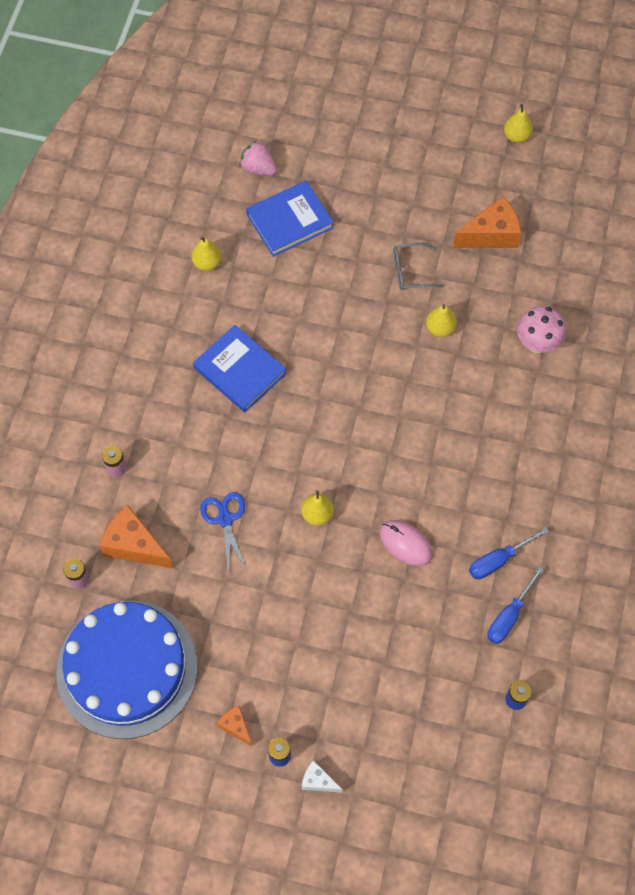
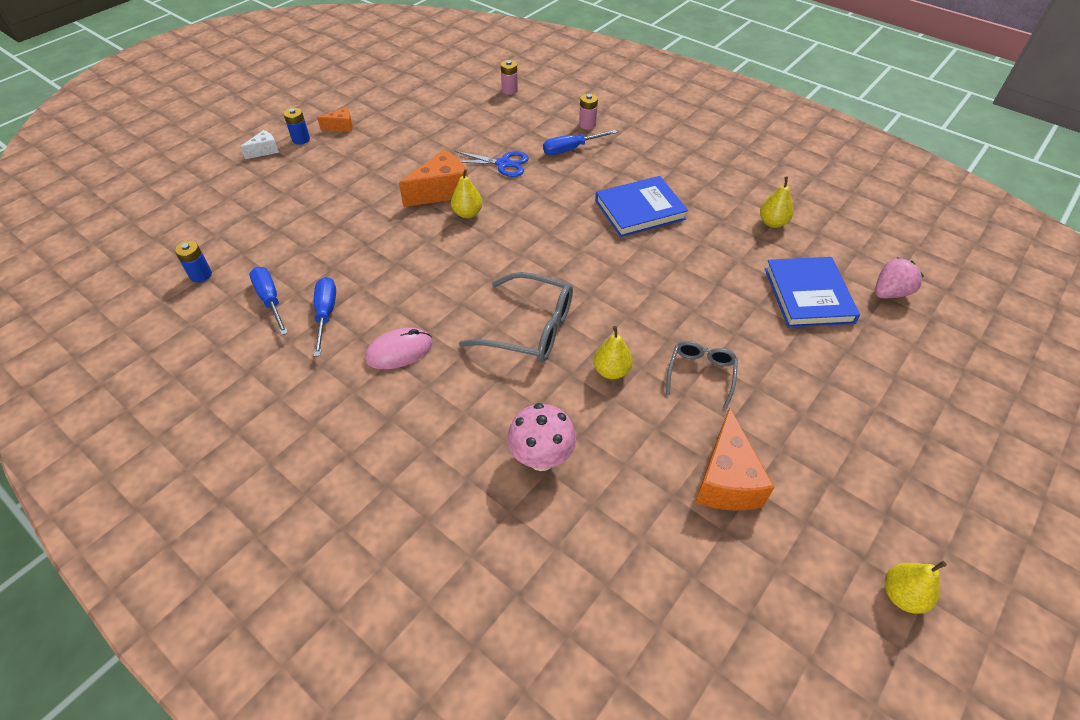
camera: 115 degrees right, 15 degrees down
blue cake [56,601,197,739] -> none
orange cheese [99,505,173,568] -> orange cheese moved to [399,150,468,207]
pink mouse [380,520,432,566] -> pink mouse moved to [365,328,433,369]
none -> grey glasses [459,272,573,362]
none -> blue screwdriver [543,130,617,155]

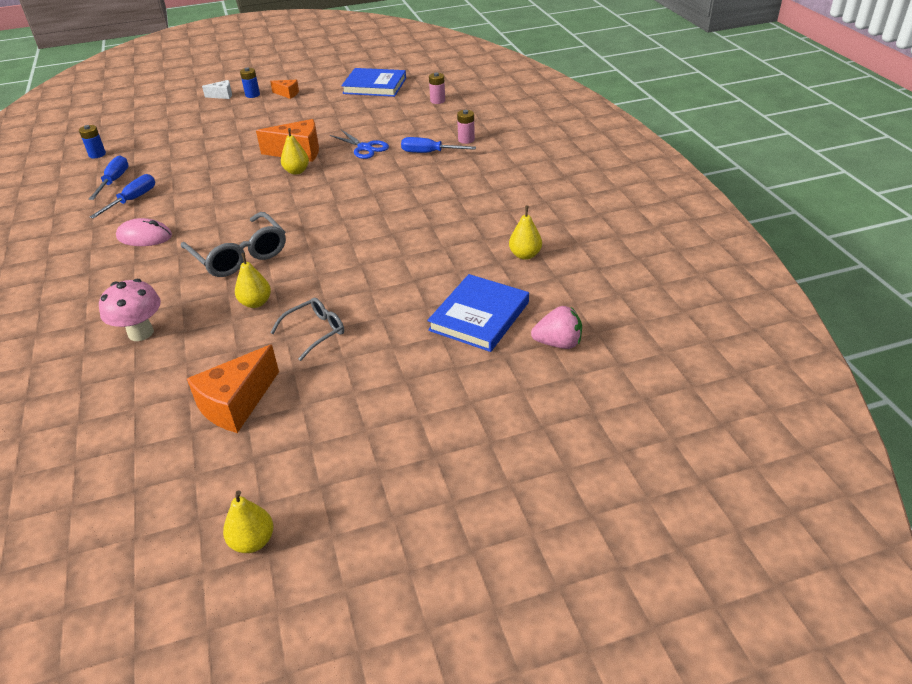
camera: 35 degrees right, 10 degrees down
blue book [595,176,688,237] -> blue book moved to [341,68,406,97]

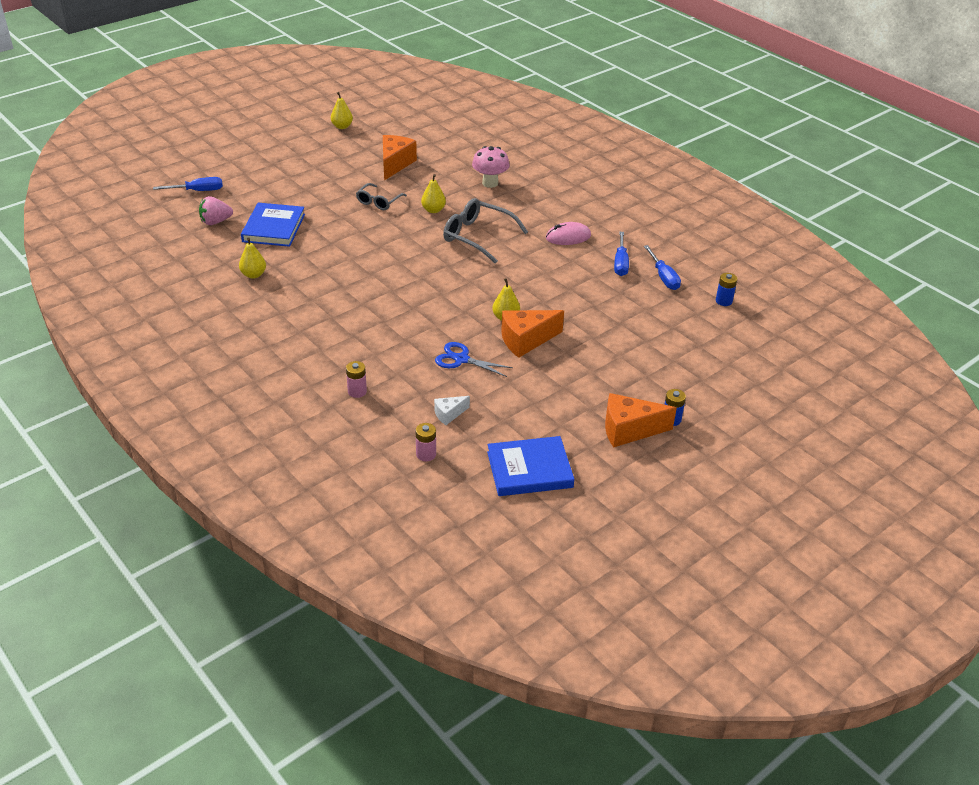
camera: 155 degrees right, 0 degrees up
white cheese [202,80,232,99] -> white cheese moved to [434,396,470,425]
orange cheese [270,80,299,99] -> orange cheese [605,393,677,448], size x1.88
blue screwdriver [401,137,476,153] -> blue screwdriver moved to [153,177,223,191]

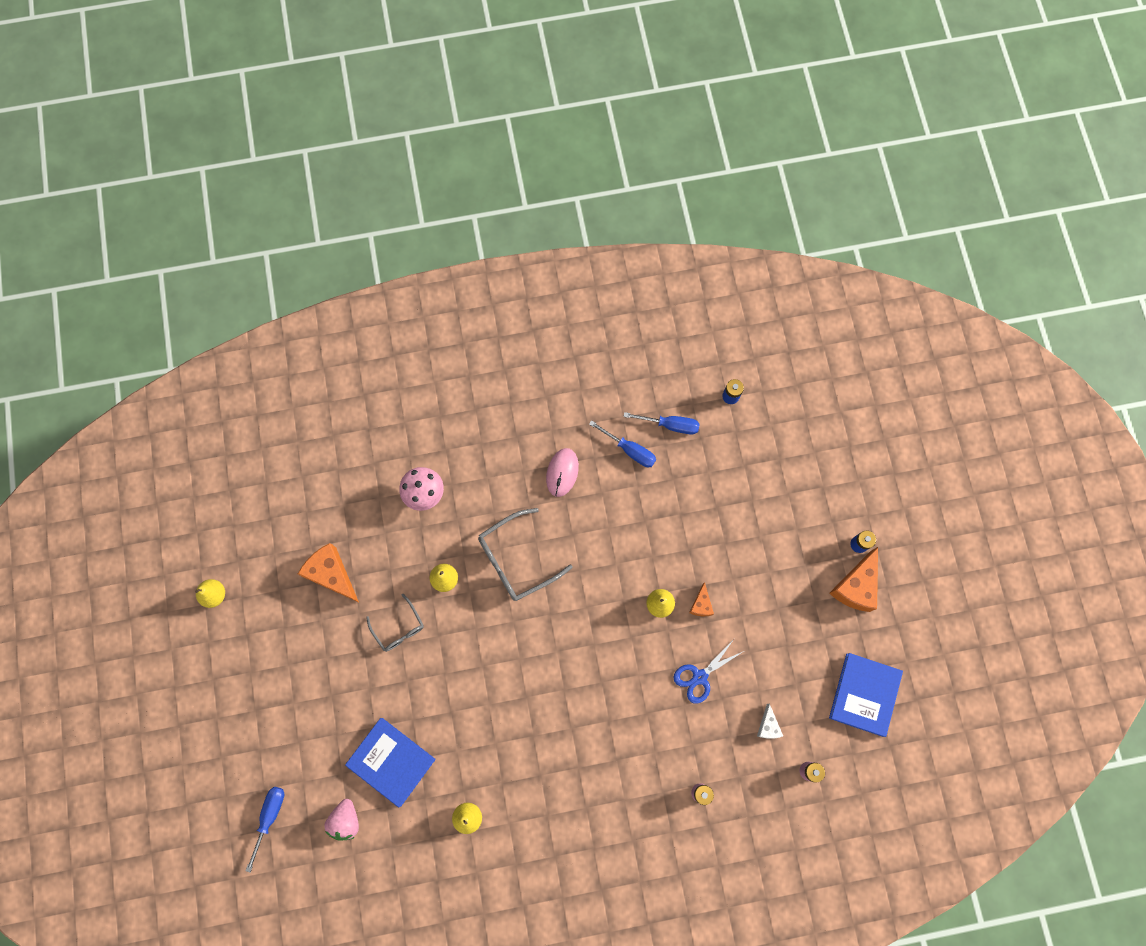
camera: 60 degrees left, 35 degrees up
orange cheese [501,310,564,358] -> orange cheese [689,582,714,616], size x0.53

